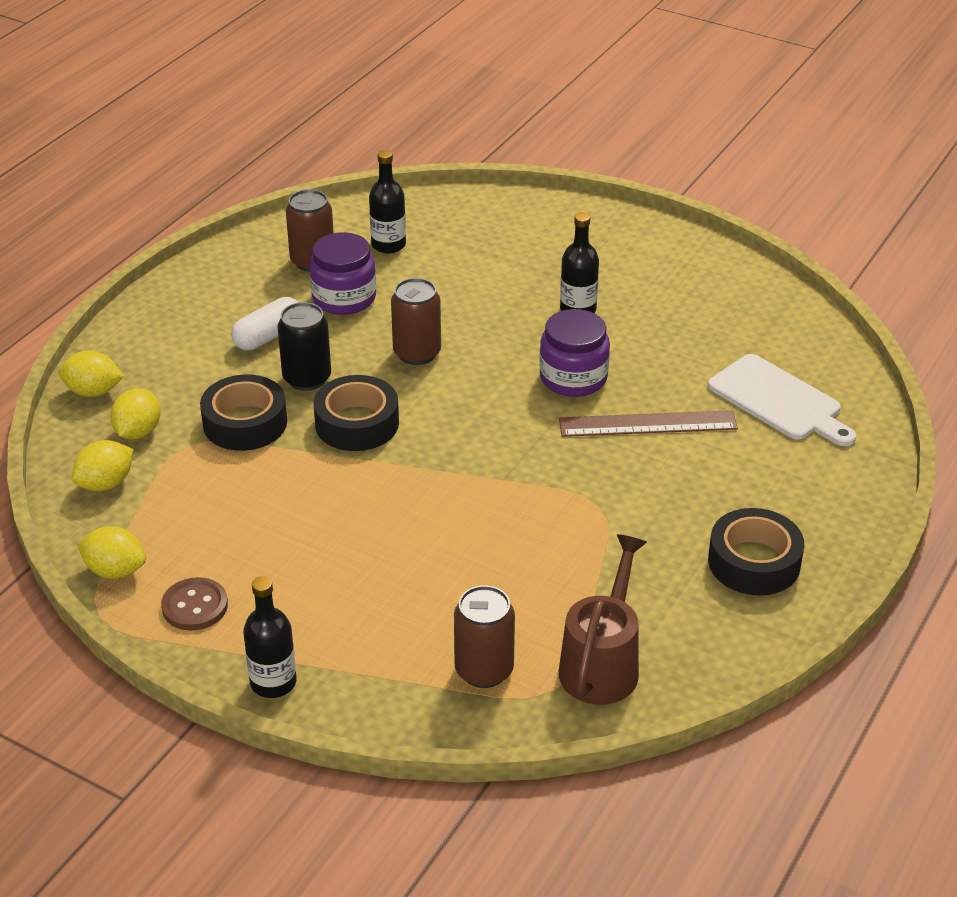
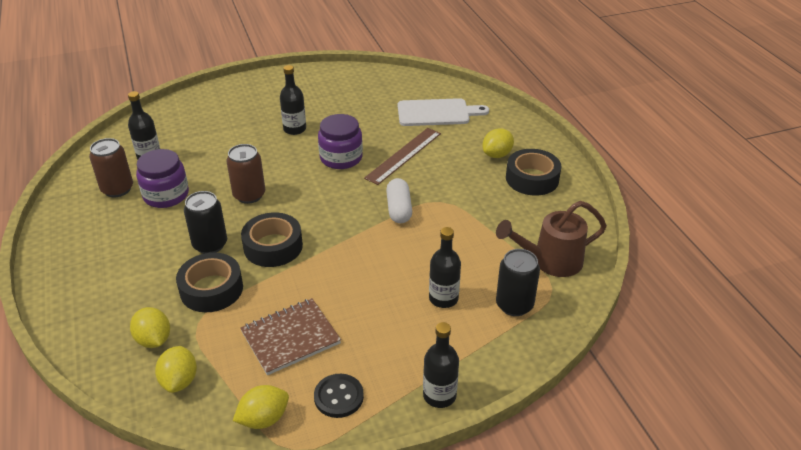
camera: 50 degrees left, 0 degrees up
yellow lemon [58,351,124,397] -> yellow lemon moved to [482,129,514,158]
brown button [161,577,228,630] -> black button [314,374,364,418]
white capsule [231,297,299,350] -> white capsule moved to [386,178,412,223]
brown can [454,585,515,688] -> black can [496,249,540,316]
brown watering can [559,534,647,705] -> brown watering can turned 75 degrees counterclockwise [496,201,607,277]
none -> brown notebook [240,298,341,375]
none -> black bottle [429,227,461,308]

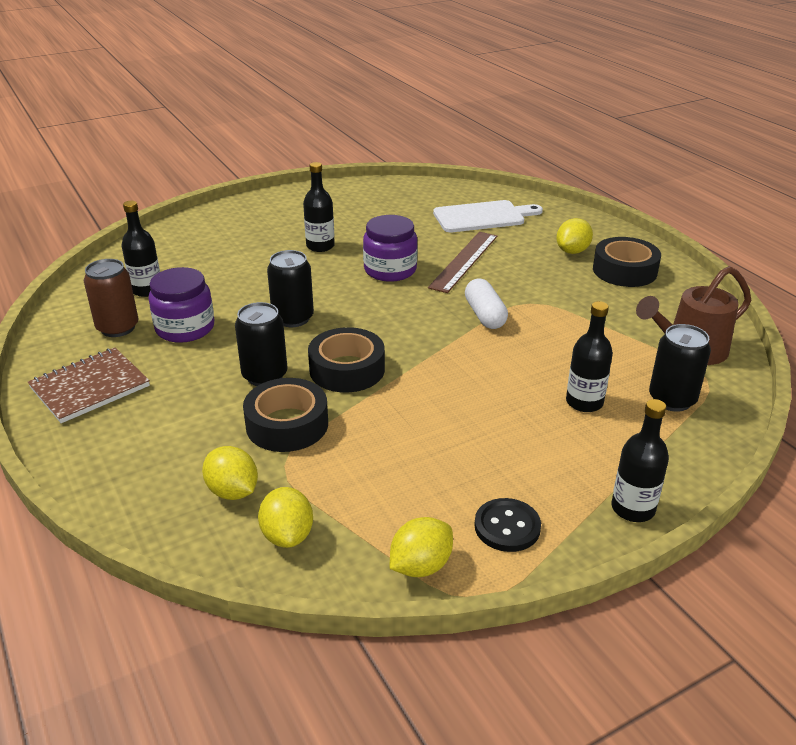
camera: 10 degrees left, 5 degrees down
brown can [226,144,265,204] -> black can [267,250,314,327]
brown notebook [240,298,341,375] -> brown notebook moved to [28,348,150,423]

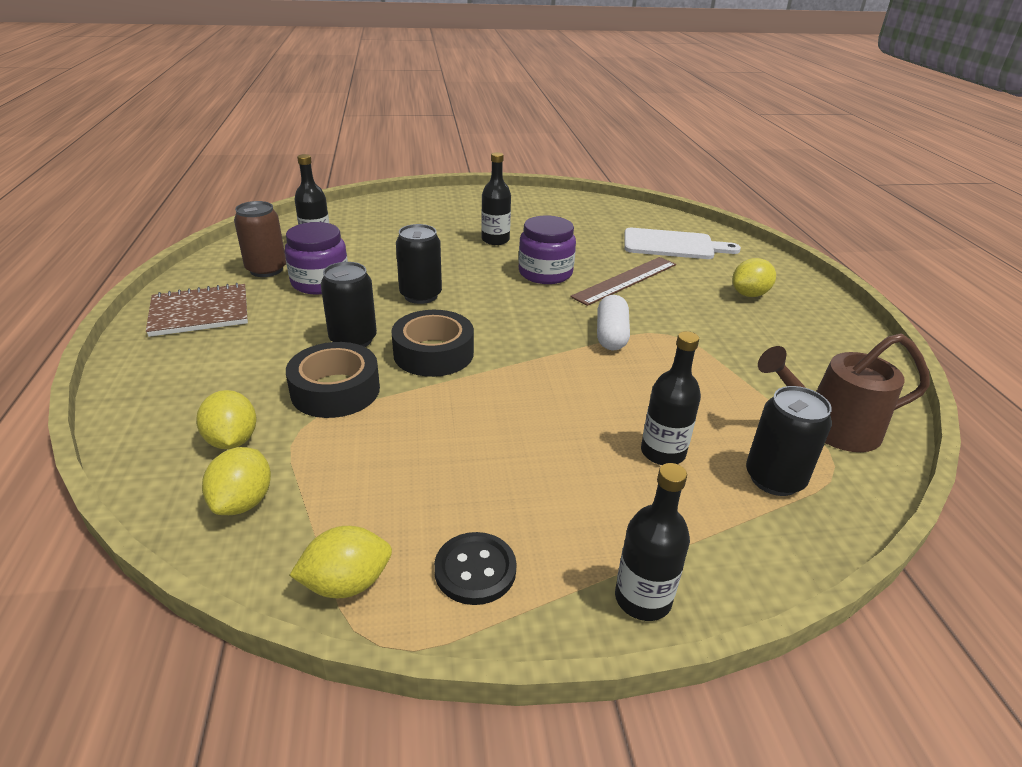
camera: 20 degrees right, 0 degrees up
black tape [593,237,661,287] -> none

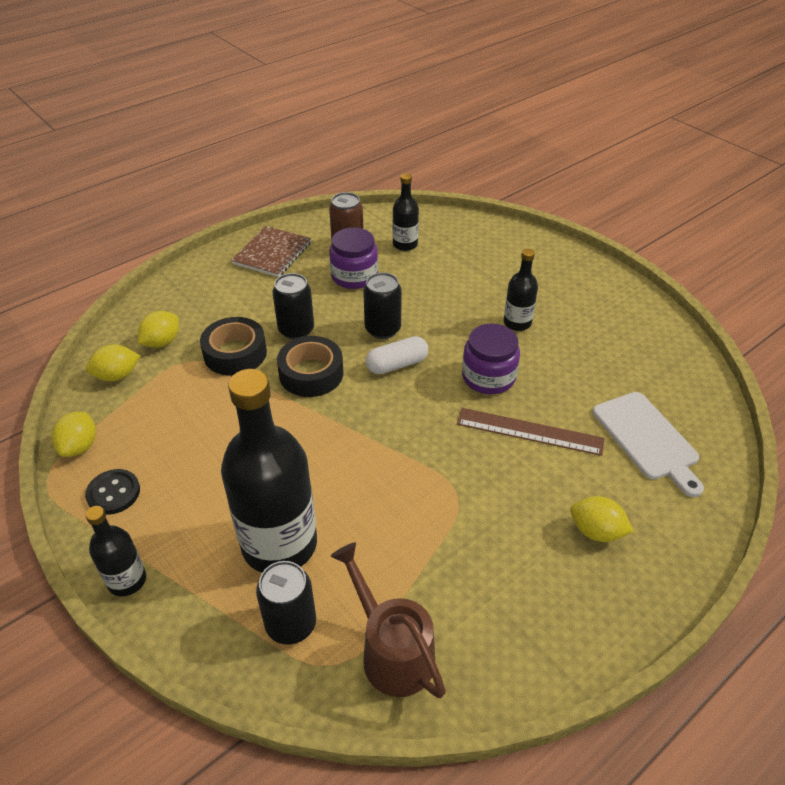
camera: 60 degrees right, 10 degrees up
brown notebook [146,283,248,337] -> brown notebook turned 75 degrees clockwise [231,226,311,277]
yellow lemon [289,526,392,598] -> yellow lemon turned 60 degrees clockwise [51,412,96,457]
white capsule [597,295,630,350] -> white capsule moved to [366,336,428,374]
black bottle [641,331,701,465] -> black bottle [221,369,317,572], size x2.05

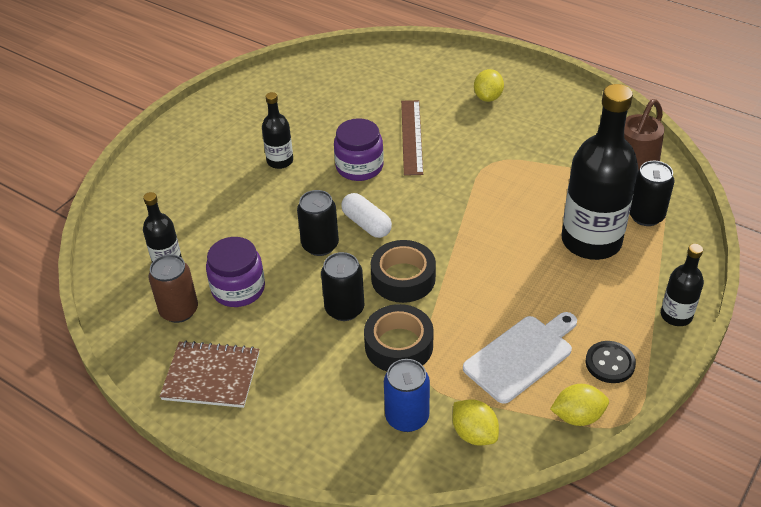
camera: 105 degrees left, 0 degrees up
yellow lemon [138,311,179,348] -> blue can [384,359,430,432]
white cutting board [593,392,704,497] -> white cutting board moved to [463,312,577,404]

